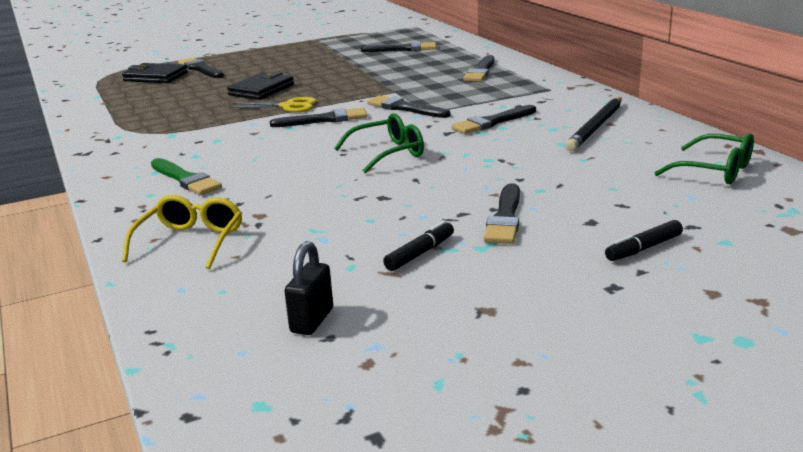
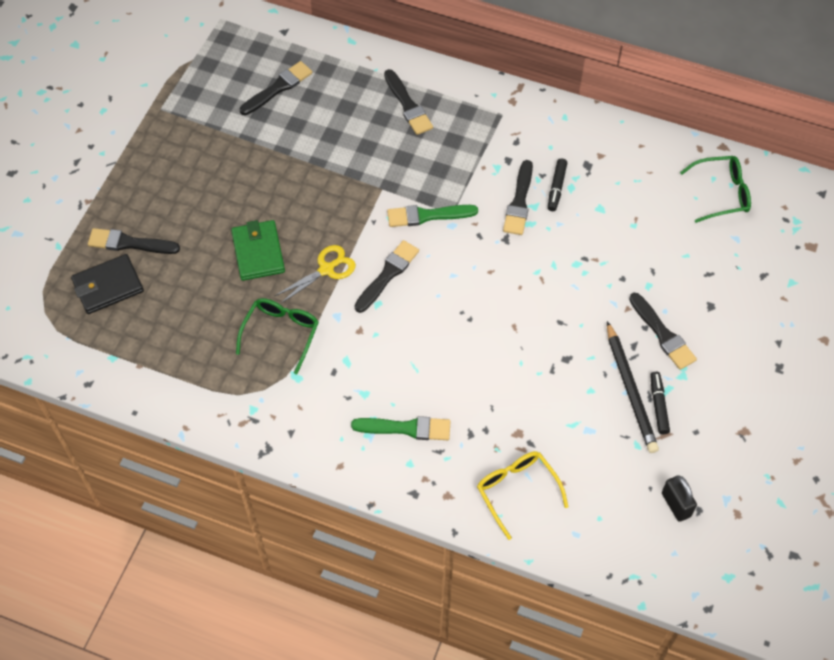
camera: 45 degrees left, 35 degrees up
black wallet [227,71,294,100] -> green wallet [231,220,285,281]
green glasses [334,113,424,174] -> green glasses moved to [236,298,319,374]
black brush [367,95,450,118] -> green brush [387,205,478,227]
black pencil [565,97,622,151] -> black pencil moved to [607,321,659,453]
black marker [605,220,683,261] -> black marker moved to [548,158,567,211]

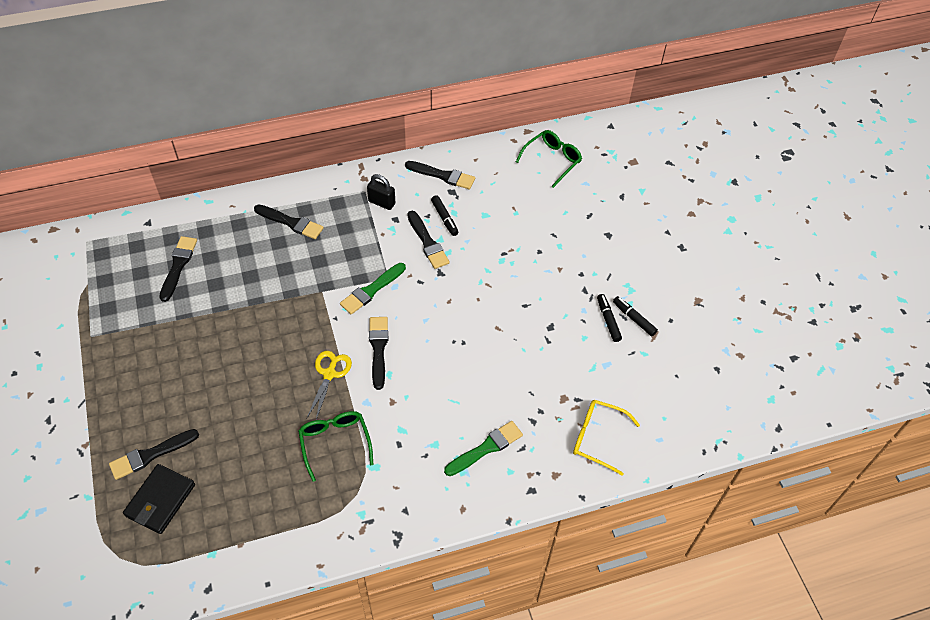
camera: 40 degrees left, 5 degrees down
green wallet [231,220,285,281] -> none
black pencil [607,321,659,453] -> black marker [597,294,622,342]
black brush [629,293,697,370] -> black brush moved to [405,161,475,189]
black padlock [662,475,697,522] -> black padlock moved to [367,174,396,210]

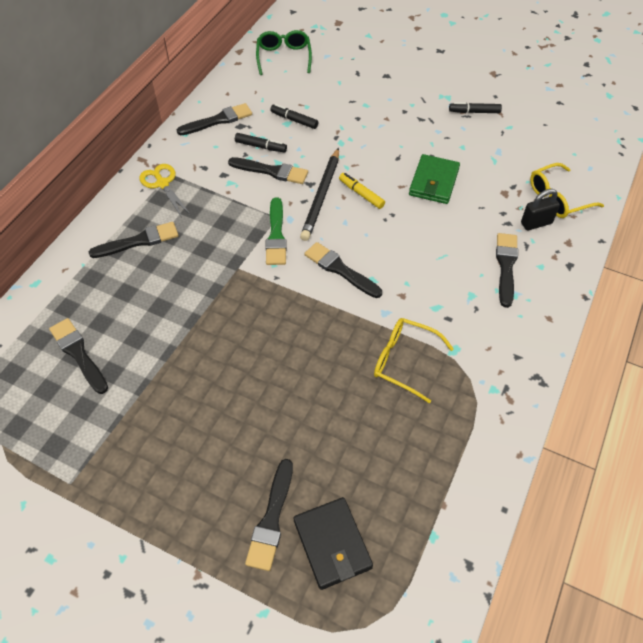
camera: 45 degrees left, 0 degrees up
green glasses [298,411,373,482] -> yellow glasses [374,318,454,403]
yellow scissors [307,351,352,420] -> yellow scissors moved to [139,164,191,216]
black padlock [367,174,396,210] -> black padlock moved to [521,189,560,230]
green brush [444,421,523,476] -> black brush [496,233,518,308]
black marker [597,294,622,342] -> black marker moved to [270,104,318,129]
none -> black pencil [300,148,339,241]
none -> yellow marker [339,173,385,209]
none -> green wallet [409,154,460,204]

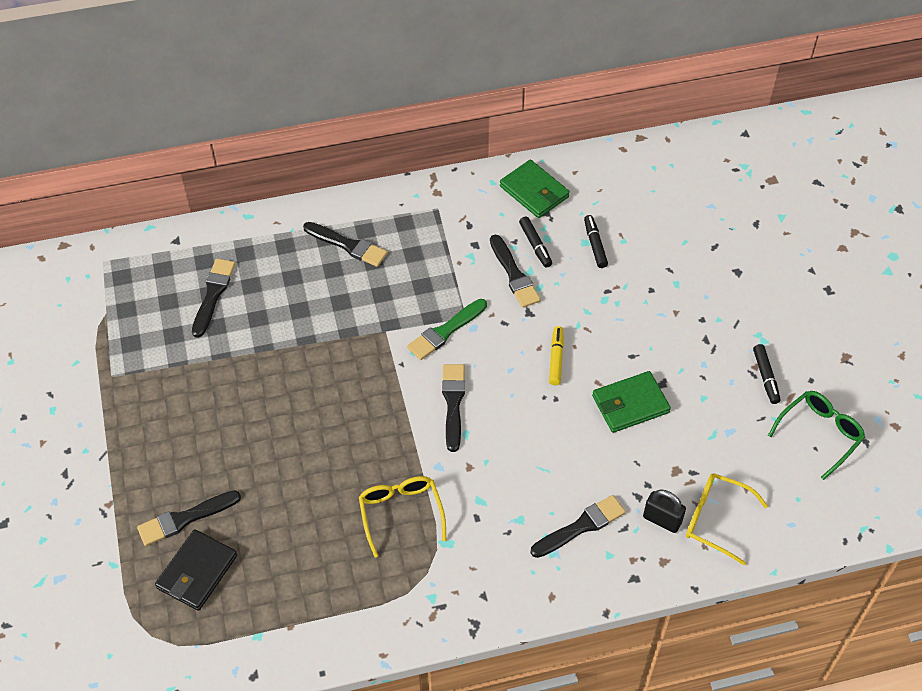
camera: 50 degrees right, 0 degrees up
yellow scissors [139,164,191,216] -> none
black brush [177,103,252,135] -> green wallet [500,160,570,218]
green glasses [256,30,312,75] -> green glasses moved to [768,391,865,480]
black pencil [300,148,339,241] -> none
black marker [449,102,502,113] -> black marker turned 150 degrees counterclockwise [753,344,781,404]

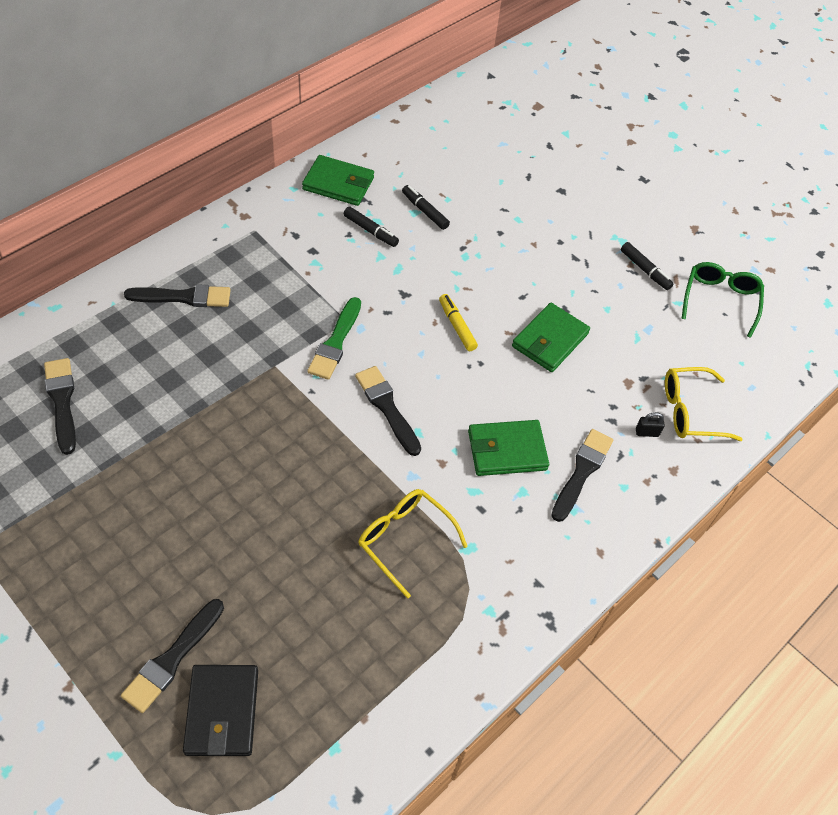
camera: 35 degrees left, 0 degrees up
black brush [490,235,541,308] -> none
black padlock [643,489,686,533] -> black padlock [636,412,665,437], size x0.60
none -> green wallet [468,420,549,476]

